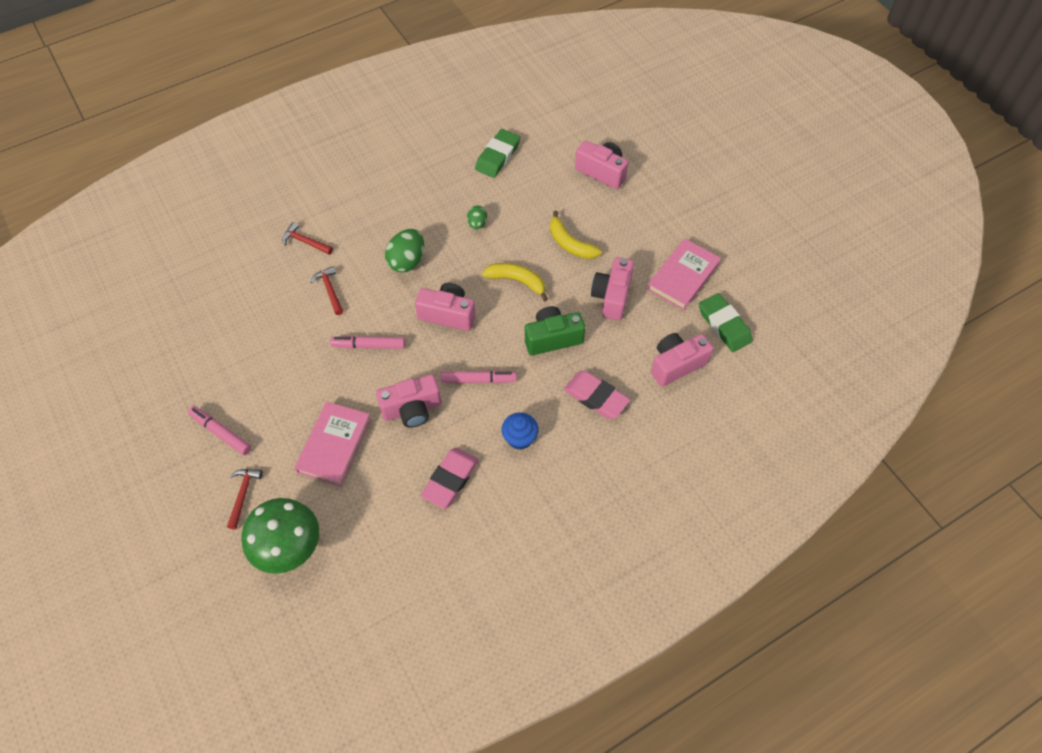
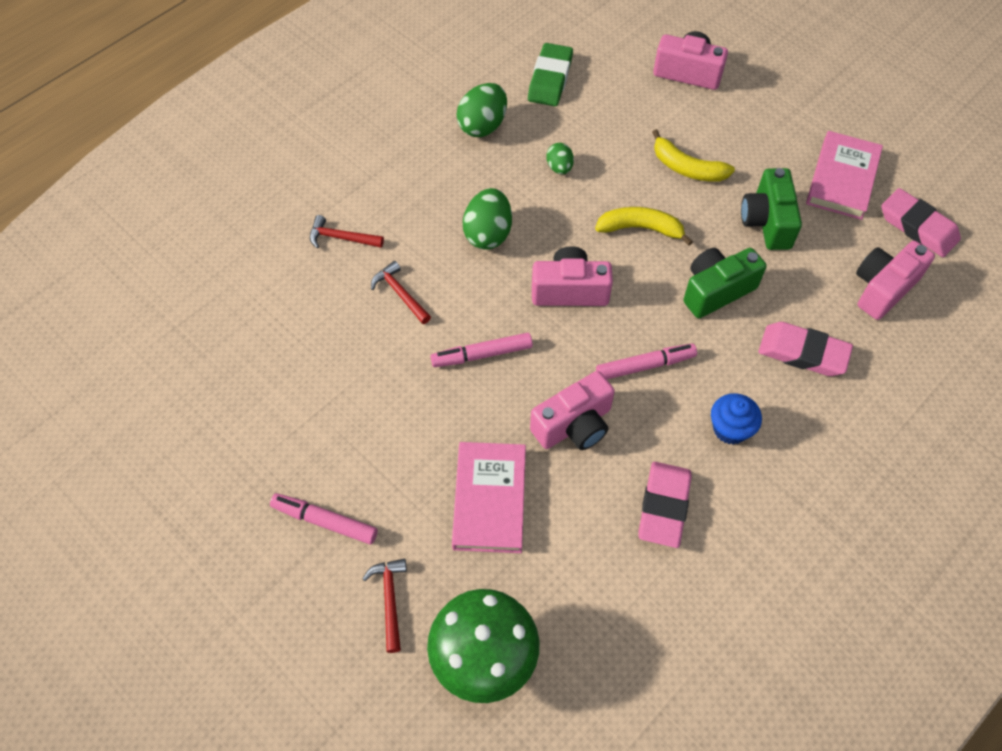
camera: 15 degrees left, 0 degrees up
pink camera [591,257,634,320] -> green camera [741,168,802,250]
green eraser [699,293,753,352] -> pink eraser [881,188,961,257]
none -> green egg [457,83,507,137]

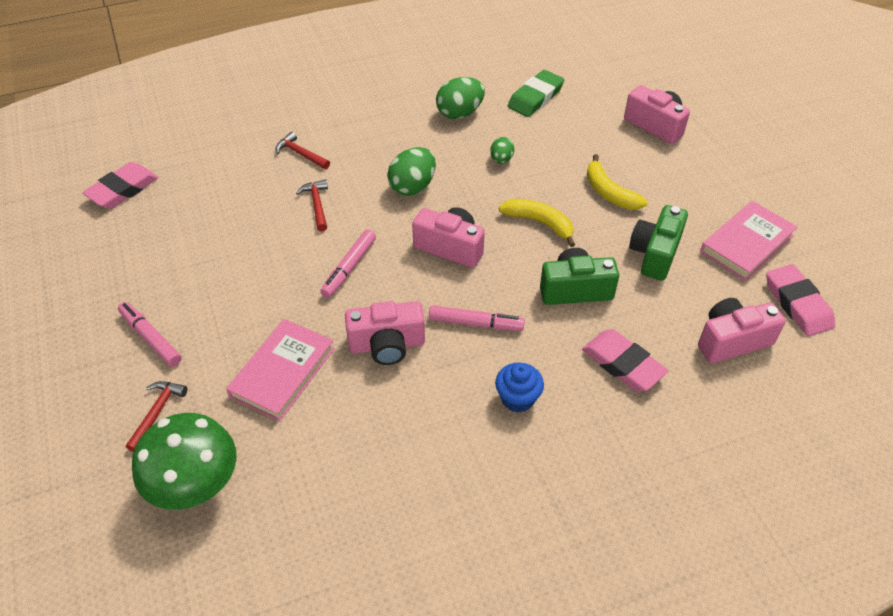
camera: 25 degrees right, 10 degrees down
pink marker [430,333,533,367] -> pink marker turned 75 degrees counterclockwise [320,229,376,298]
pink eraser [638,462,692,548] -> pink eraser moved to [82,162,159,209]

